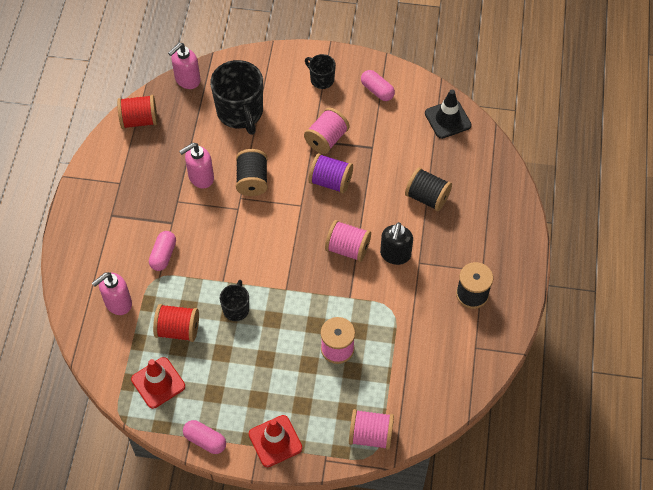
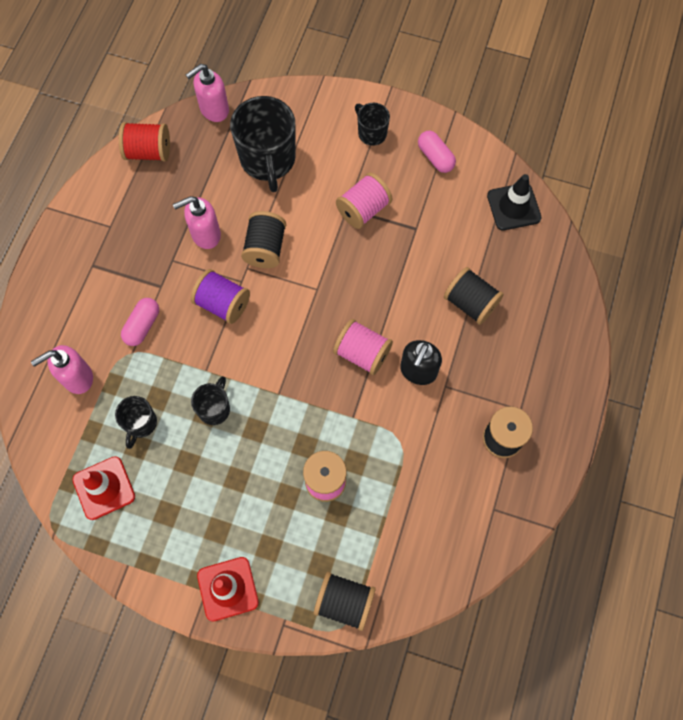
camera: 10 degrees right, 10 degrees up
red spool [153,304,199,342] -> black mug [115,396,157,449]
pink capsule [183,420,226,454] -> none
purple spool [309,153,353,194] -> purple spool moved to [191,269,250,324]
pink spool [349,409,394,450] -> black spool [314,572,376,631]

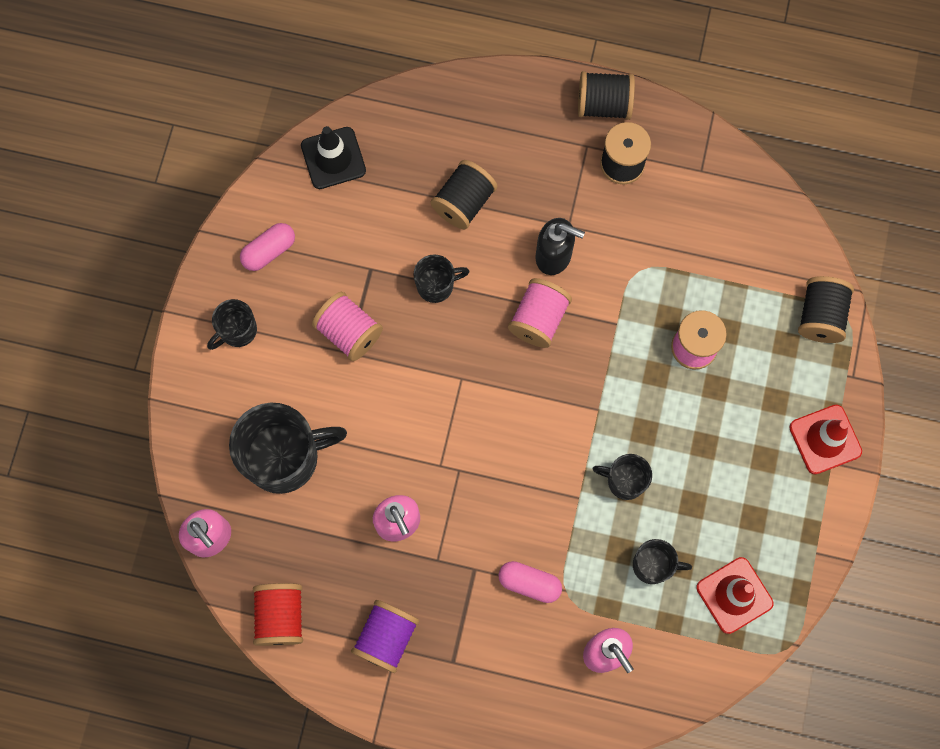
camera: 95 degrees left, 5 degrees up
purple spool [191,269,250,324] -> purple spool moved to [351,600,419,673]
black spool [241,211,286,268] -> black spool moved to [578,71,635,120]
none -> black mug [414,254,470,303]

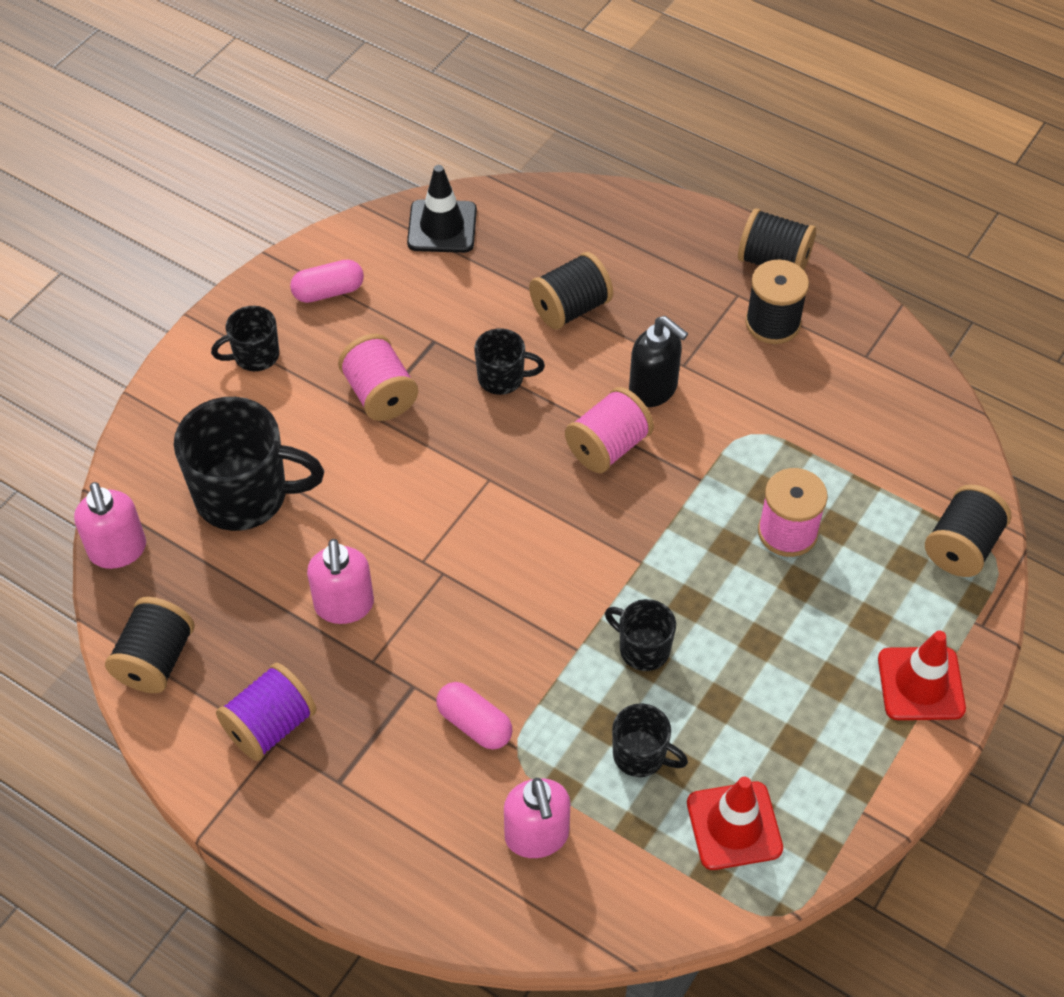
camera: 20 degrees right, 20 degrees down
red spool [253,583,303,646] -> black spool [105,597,195,693]

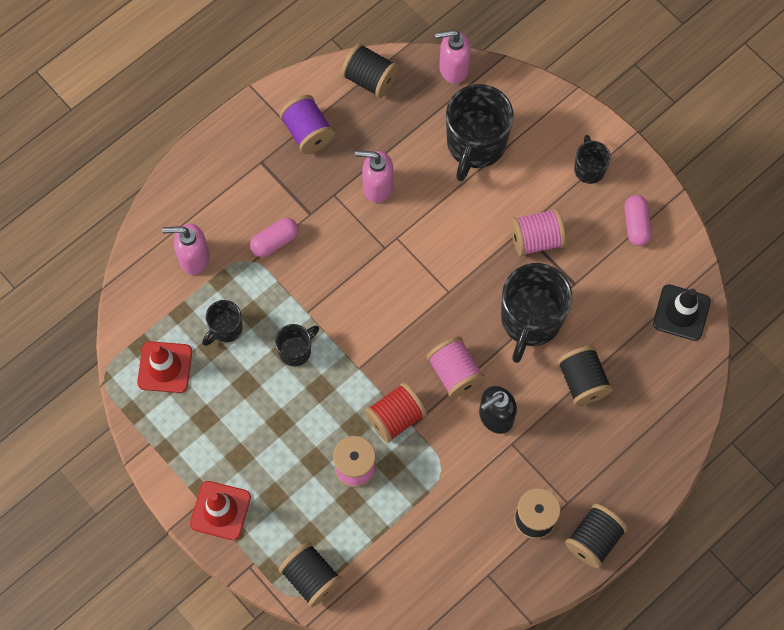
camera: 105 degrees right, 15 degrees up
black mug [474,328,545,395] -> black mug [501,263,572,363], size x1.93
none -> red spool [365,382,427,443]

